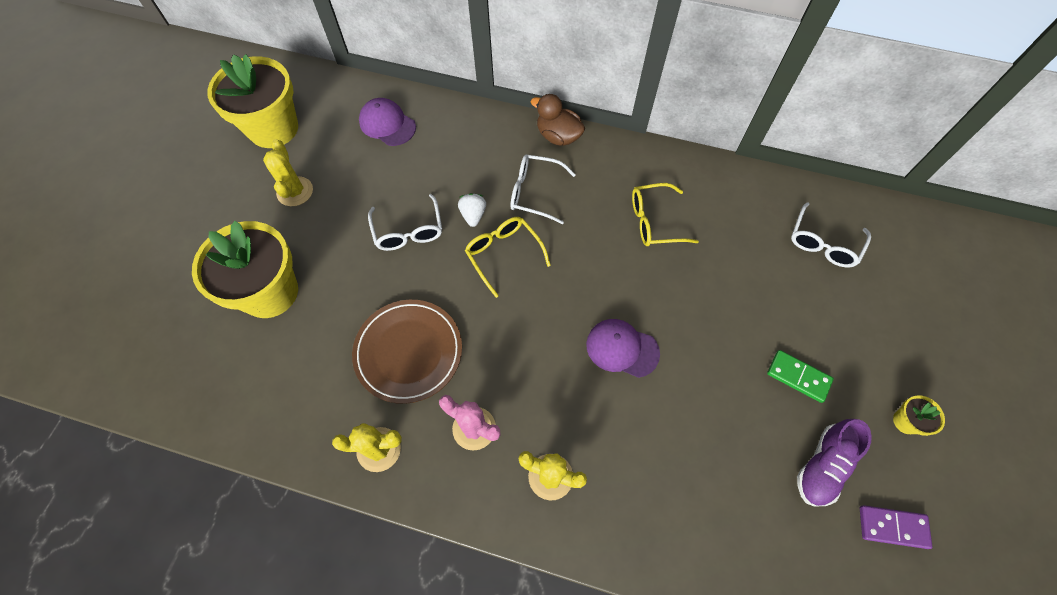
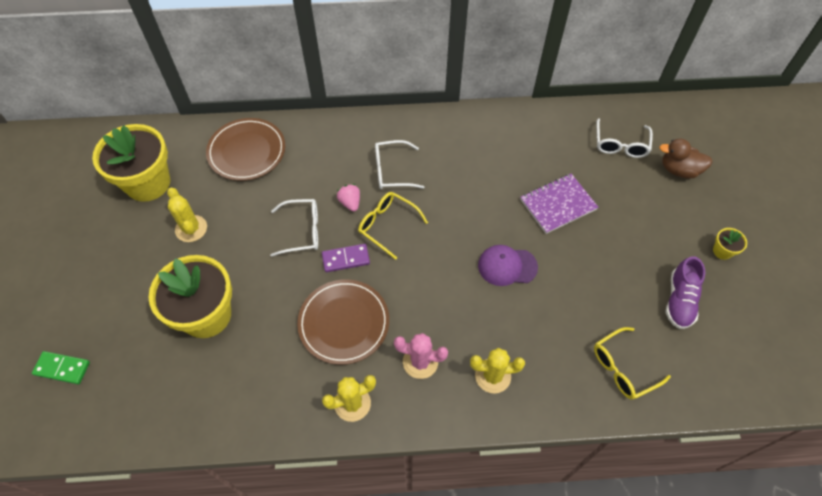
camera: 20 degrees left, 5 degrees down
purple cap [359,98,416,146] -> brown plate [206,118,285,181]
white glasses [368,194,442,251] -> white glasses turned 60 degrees counterclockwise [270,199,318,257]
white strawberry [458,193,486,227] -> pink strawberry [337,184,360,212]
brown duck [531,94,585,146] -> brown duck moved to [659,138,713,179]
yellow glasses [632,183,699,246] -> yellow glasses moved to [594,327,671,400]
green domino [767,350,834,403] -> green domino moved to [32,351,90,384]
purple domino [860,505,933,549] -> purple domino moved to [322,244,370,272]
none -> purple notebook [520,174,598,234]

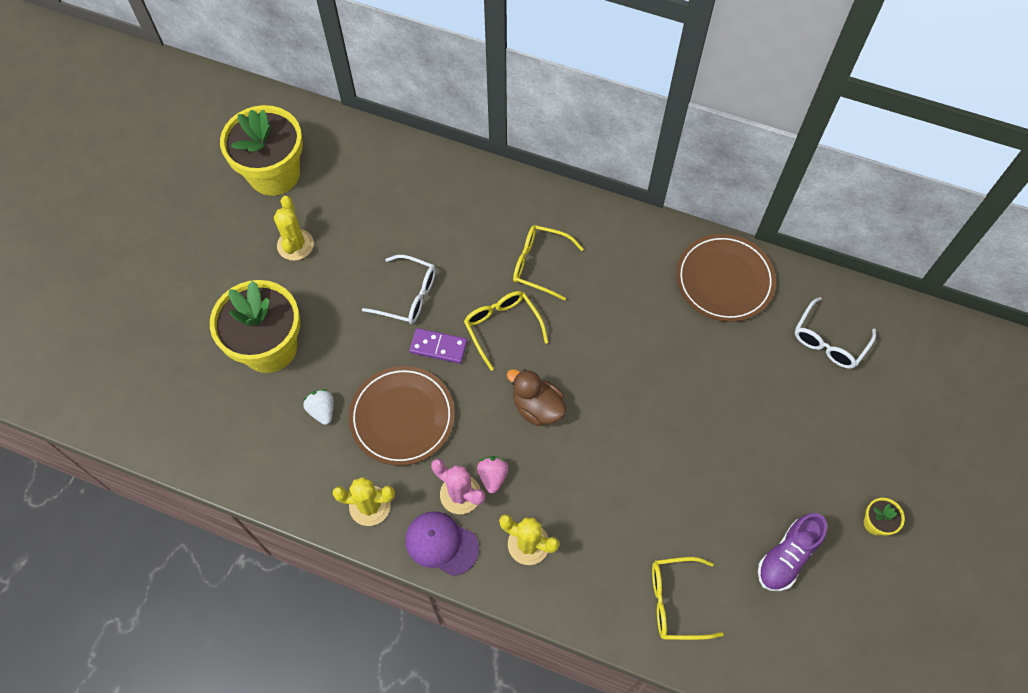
camera: 25 degrees right, 5 degrees up
green domino [32,351,90,384] -> none
brown plate [206,118,285,181] -> brown plate moved to [676,234,776,322]
pink strawberry [337,184,360,212] -> pink strawberry moved to [477,456,509,494]
white glasses [375,140,425,189] -> yellow glasses [513,225,584,301]
purple cap [478,245,538,286] -> purple cap moved to [405,511,479,576]
purple notebook [520,174,598,234] -> none
brown duck [659,138,713,179] -> brown duck moved to [507,369,566,426]
none -> white strawberry [303,389,333,425]

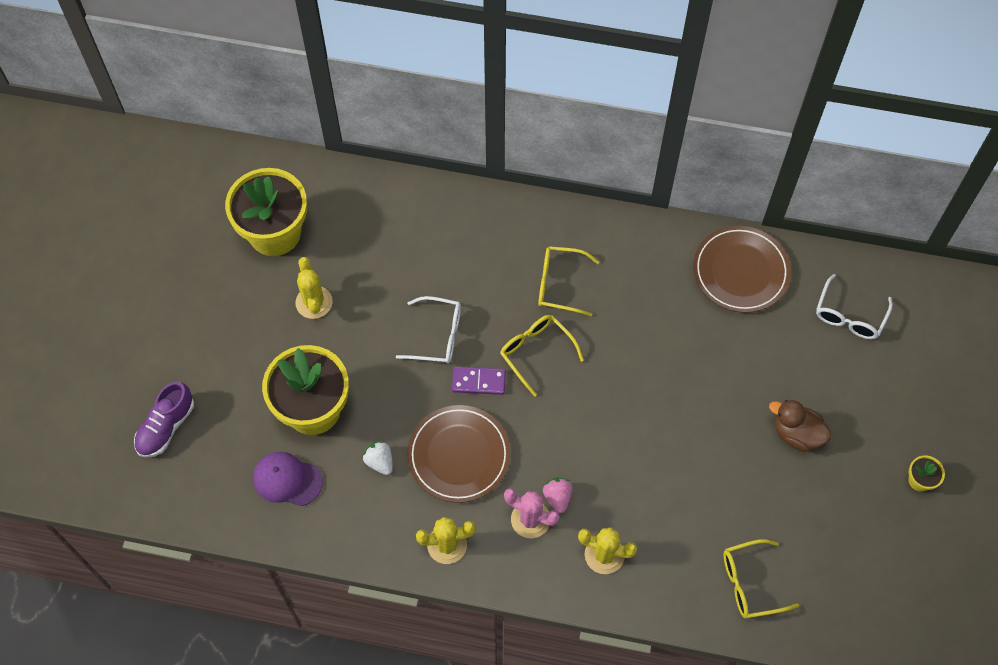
camera: 10 degrees left, 0 degrees up
purple cap [405,511,479,576] -> purple cap moved to [253,452,323,506]
brown duck [507,369,566,426] -> brown duck moved to [769,400,832,452]
purple shoe [758,513,827,591] -> purple shoe moved to [134,382,194,457]

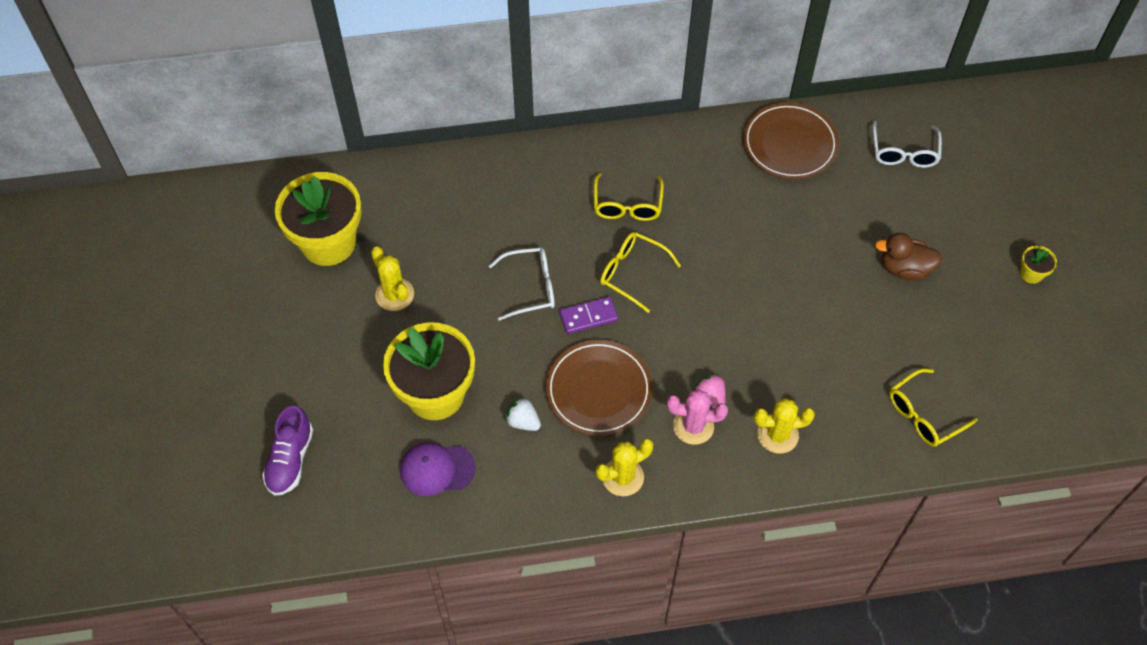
camera: 20 degrees left, 5 degrees down
yellow glasses [538,246,599,316] -> yellow glasses turned 75 degrees counterclockwise [594,173,664,221]

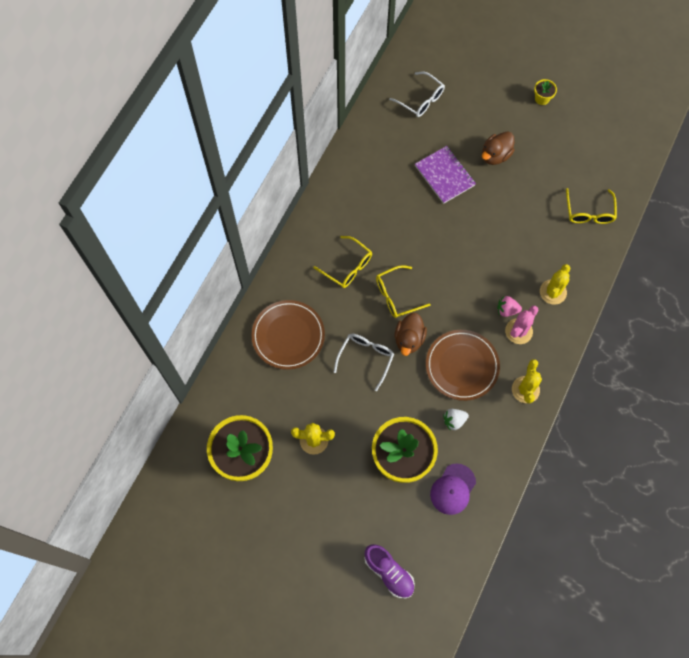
camera: 55 degrees left, 10 degrees up
purple domino [559,297,618,334] -> brown duck [395,312,427,356]
brown plate [743,102,839,180] -> brown plate moved to [251,300,325,370]
none -> purple notebook [415,146,476,204]

